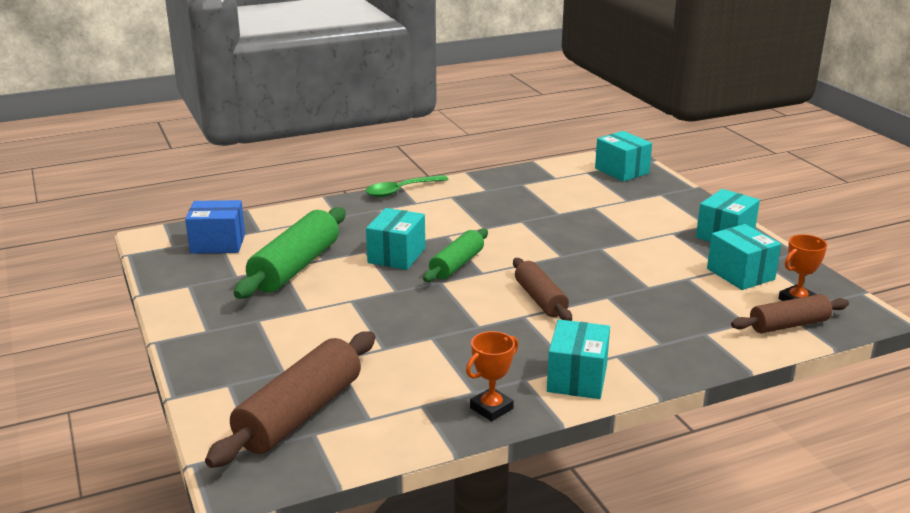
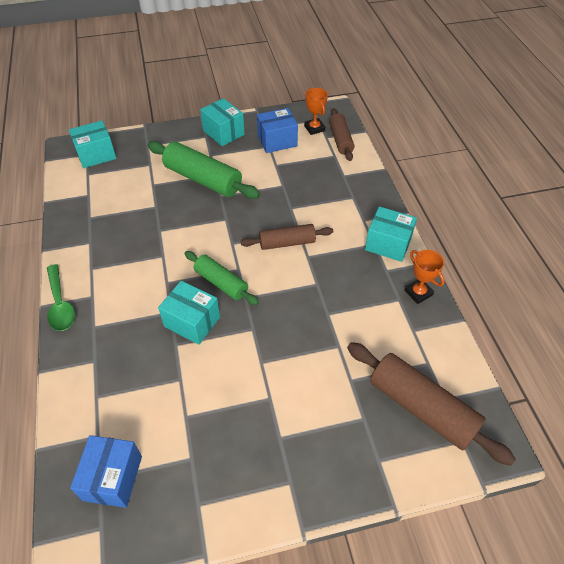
camera: 80 degrees left, 25 degrees up
green rolling pin [234,207,346,299] -> green rolling pin moved to [147,141,260,199]
turquoise box [707,224,781,290] -> blue box [257,108,298,153]

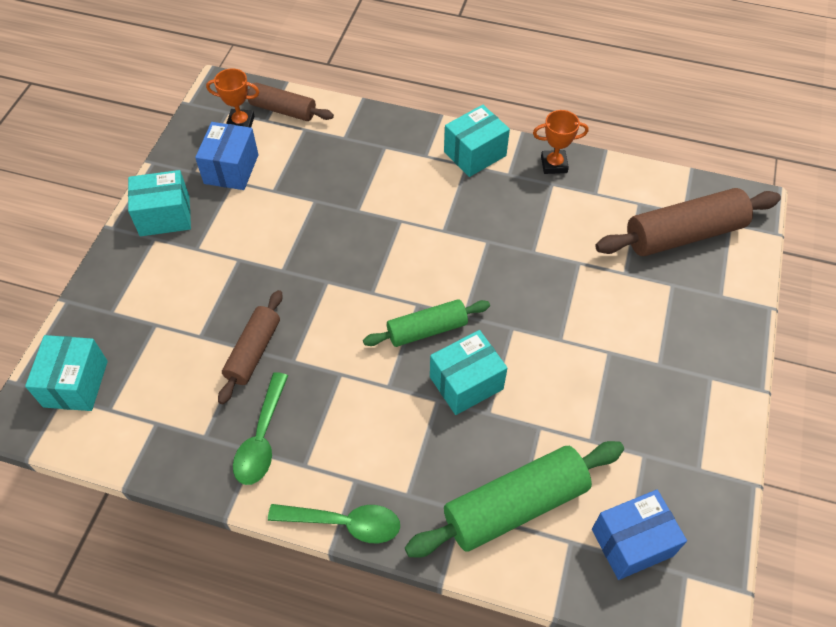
camera: 60 degrees left, 5 degrees up
blue box [70,435,142,508] -> blue box turned 60 degrees counterclockwise [592,490,687,580]
green rolling pin [147,141,260,199] -> green rolling pin moved to [405,441,624,558]
brown rolling pin [241,224,333,250] -> brown rolling pin moved to [218,290,283,404]
none -> green spoon [233,372,288,485]

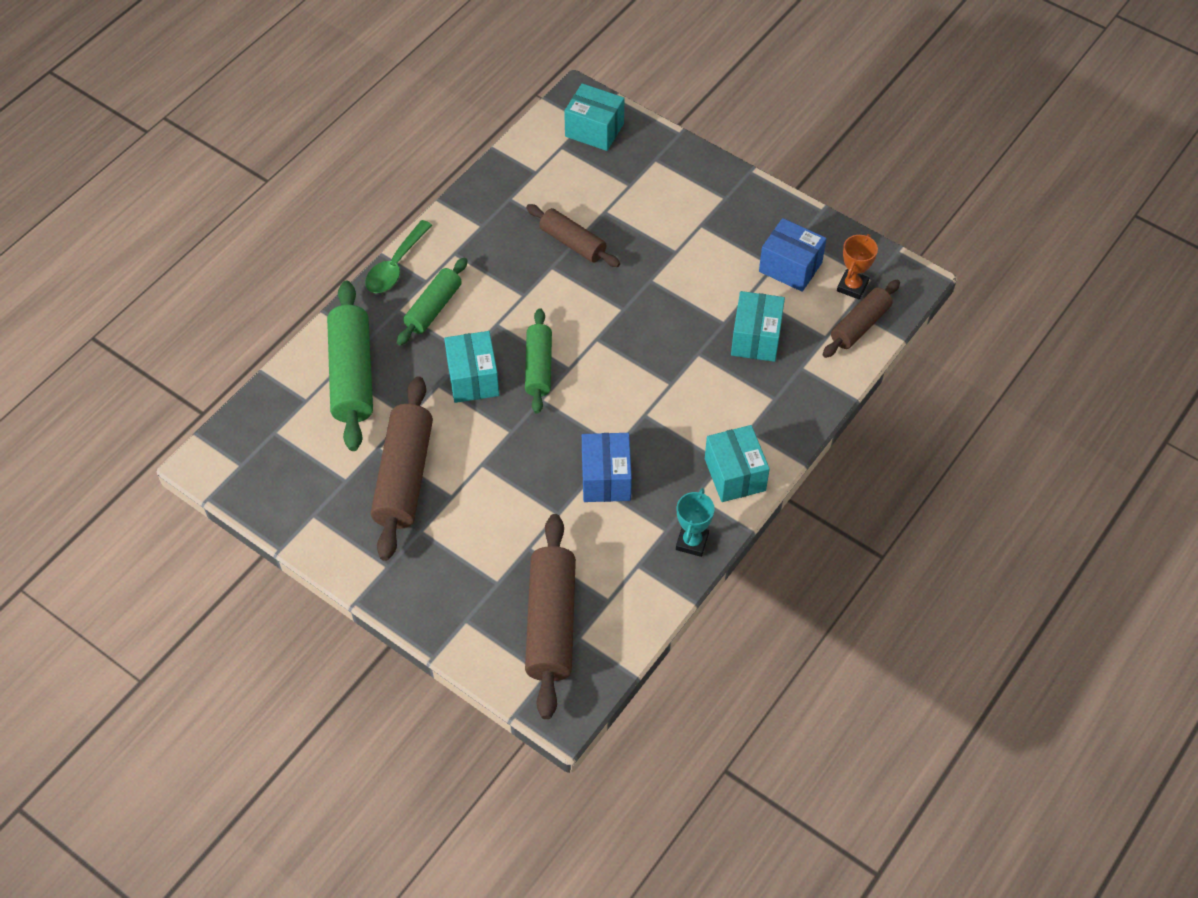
camera: 110 degrees right, 0 degrees up
turquoise box [128,170,191,236] -> turquoise box moved to [731,291,785,362]
green spoon [233,372,288,485] -> none
orange trophy [533,110,589,174] -> turquoise trophy [676,488,715,557]
blue box [592,490,687,580] -> blue box moved to [582,433,632,502]
none -> brown rolling pin [371,376,433,561]
none -> green rolling pin [397,257,468,346]

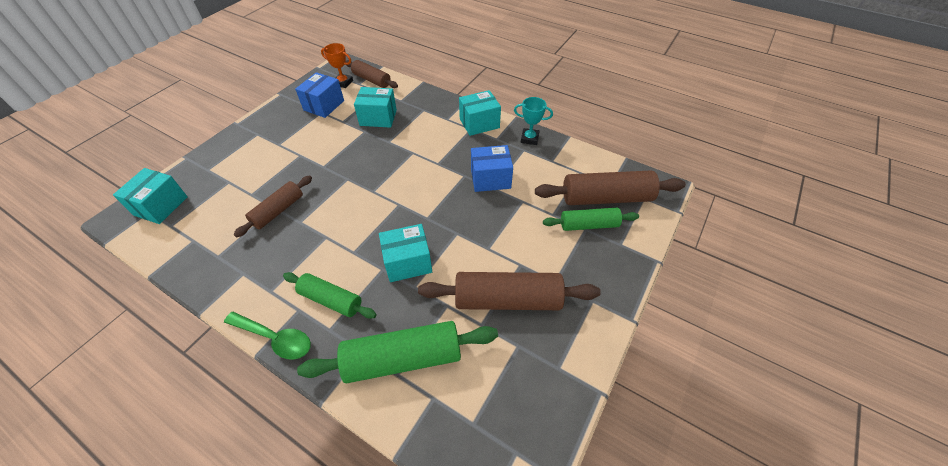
camera: 95 degrees left, 5 degrees down
green rolling pin [525,308,552,414] -> green rolling pin moved to [543,208,639,231]

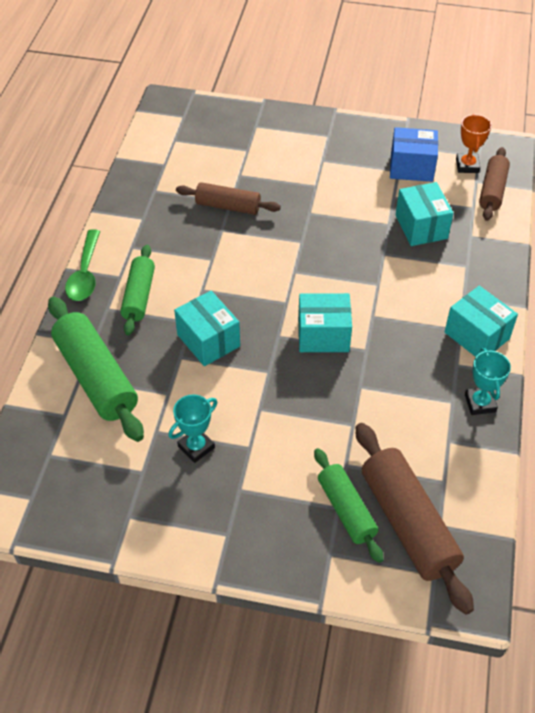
camera: 70 degrees right, 0 degrees up
turquoise box [113,168,188,224] -> turquoise box moved to [298,293,352,352]
brown rolling pin [418,272,601,310] -> turquoise trophy [168,395,217,463]
blue box [471,145,513,192] -> none

